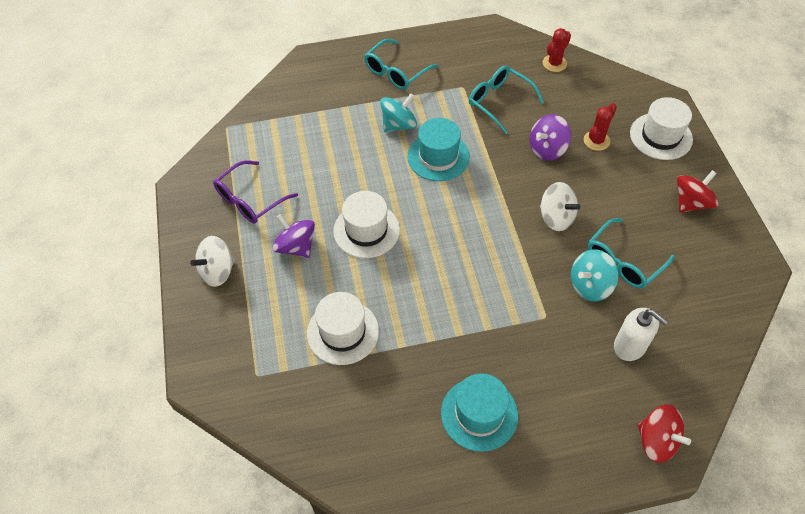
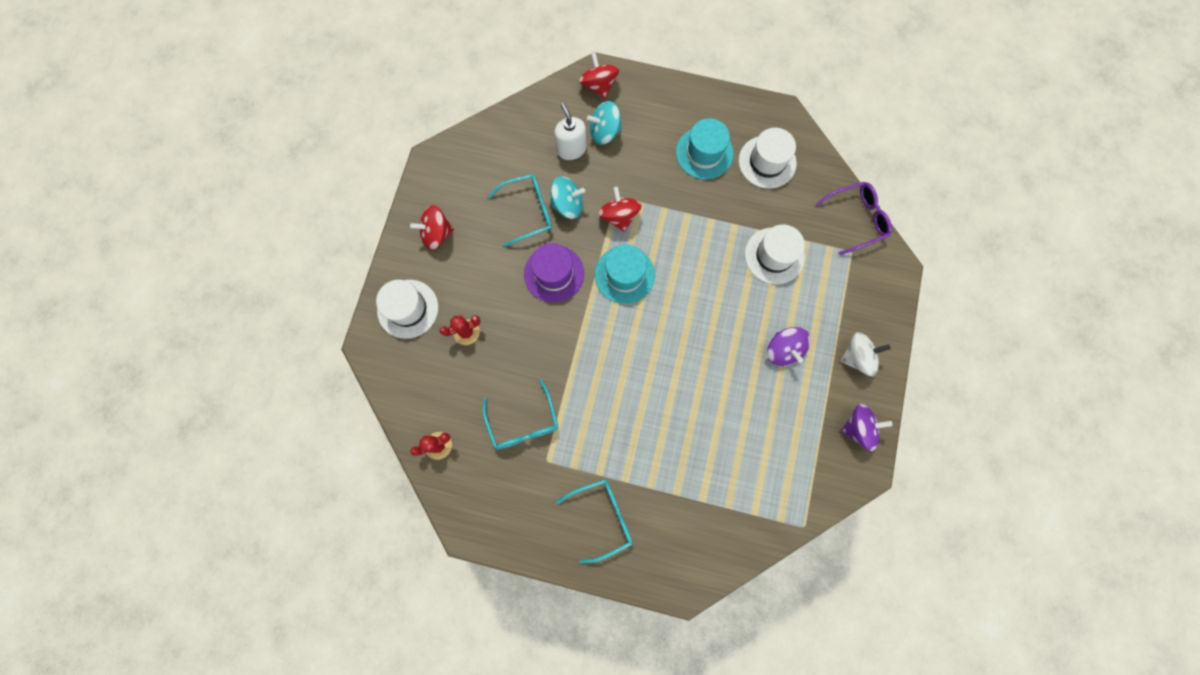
camera: 155 degrees left, 20 degrees up
purple glasses [213,160,298,223] -> purple glasses moved to [815,182,892,255]
white hat [333,191,400,258] -> white hat moved to [739,128,797,189]
turquoise spinning top [380,93,417,132] -> turquoise spinning top moved to [587,101,622,145]
turquoise hat [407,118,470,181] -> turquoise hat moved to [595,244,655,304]
purple spinning top [530,114,571,161] -> purple spinning top moved to [841,404,893,451]
white spinning top [540,182,580,231] -> purple hat [524,243,584,303]
none -> red spinning top [598,187,642,232]

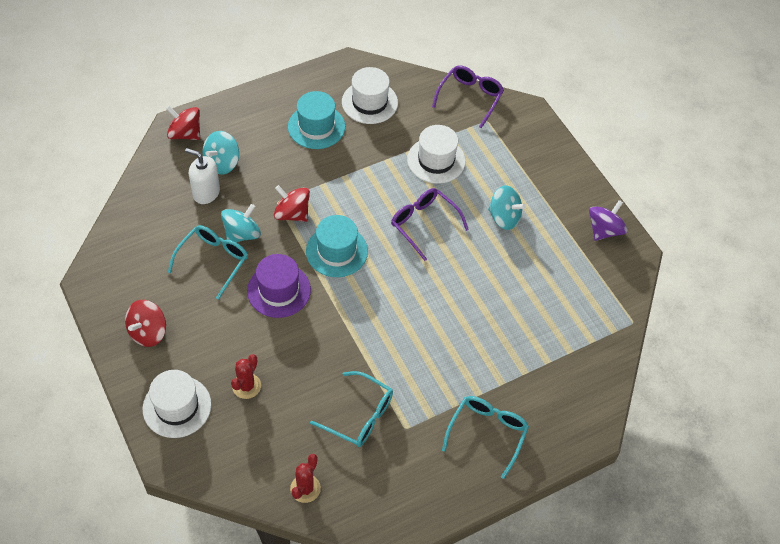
camera: 45 degrees left, 20 degrees down
purple spinning top [767,327,810,366] -> turquoise spinning top [488,185,526,230]
white spinning top [841,332,890,376] -> none
none -> purple glasses [391,188,469,261]

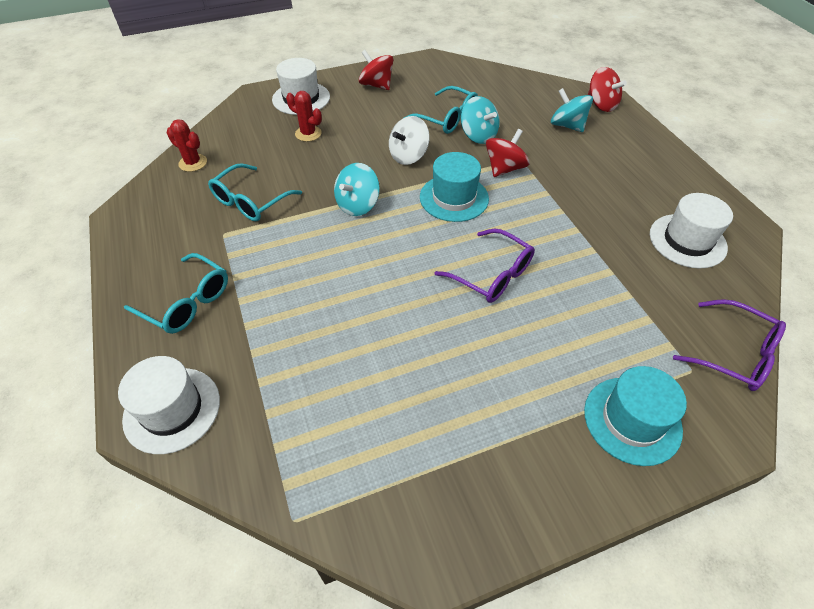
camera: 100 degrees right, 5 degrees down
red spinning top [166,106,200,140] -> red spinning top turned 105 degrees clockwise [588,67,627,112]
white soap dispenser [185,148,220,204] -> none
purple hat [247,254,311,318] -> white spinning top [389,116,430,165]
turquoise hat [288,91,345,149] -> turquoise hat moved to [584,366,687,466]
purple glasses [391,188,469,261] -> purple glasses turned 75 degrees clockwise [434,229,535,303]
white hat [407,125,466,184] -> white hat moved to [118,356,220,454]
turquoise spinning top [488,185,526,230] -> turquoise spinning top moved to [334,163,380,216]
purple spinning top [589,200,628,241] -> none

